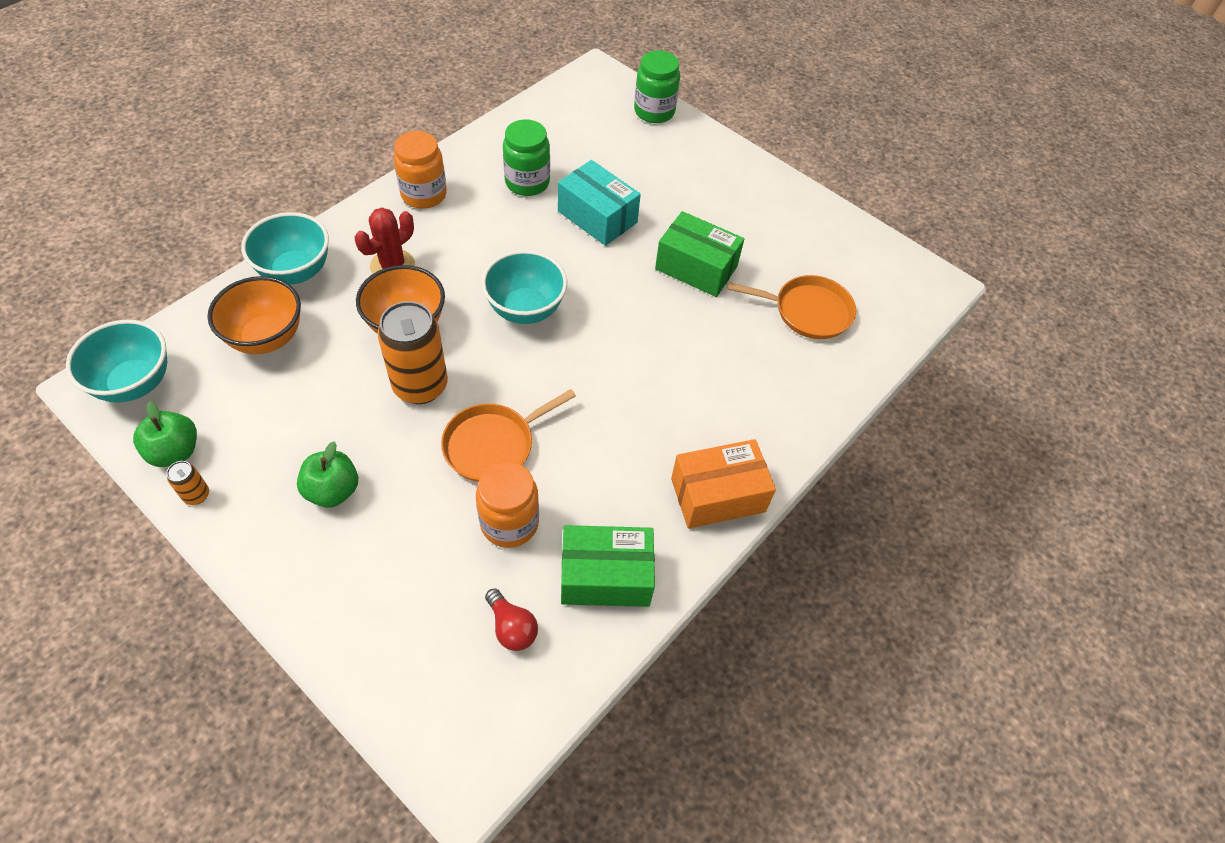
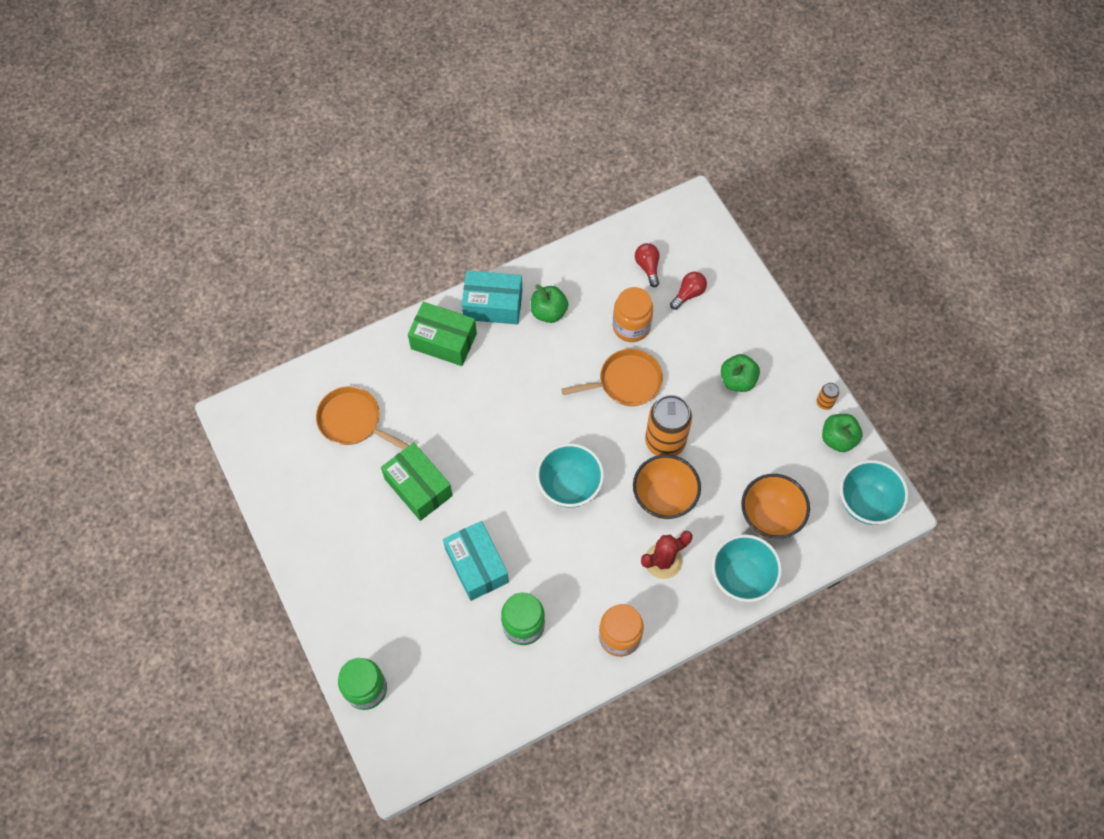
camera: 155 degrees left, 10 degrees up
green box [561,525,655,607] -> green box moved to [408,302,477,366]
orange box [671,439,776,529] -> turquoise box [462,270,522,325]
none -> green apple [531,285,568,323]
none -> red light bulb [670,271,707,310]

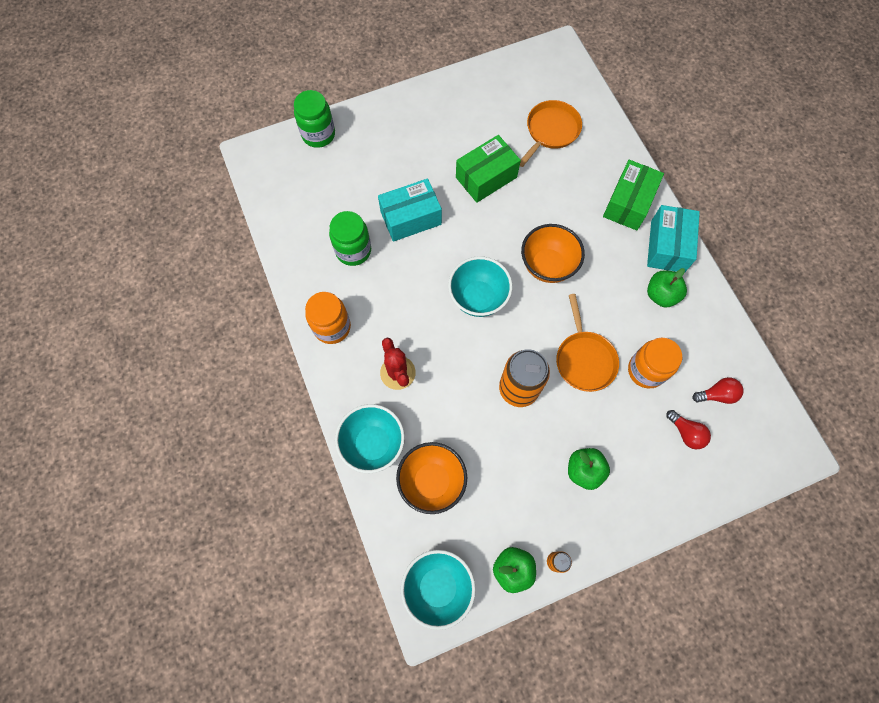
camera: 95 degrees right, 5 degrees up
orange bowl [633,455,701,519] -> orange bowl moved to [521,224,585,283]

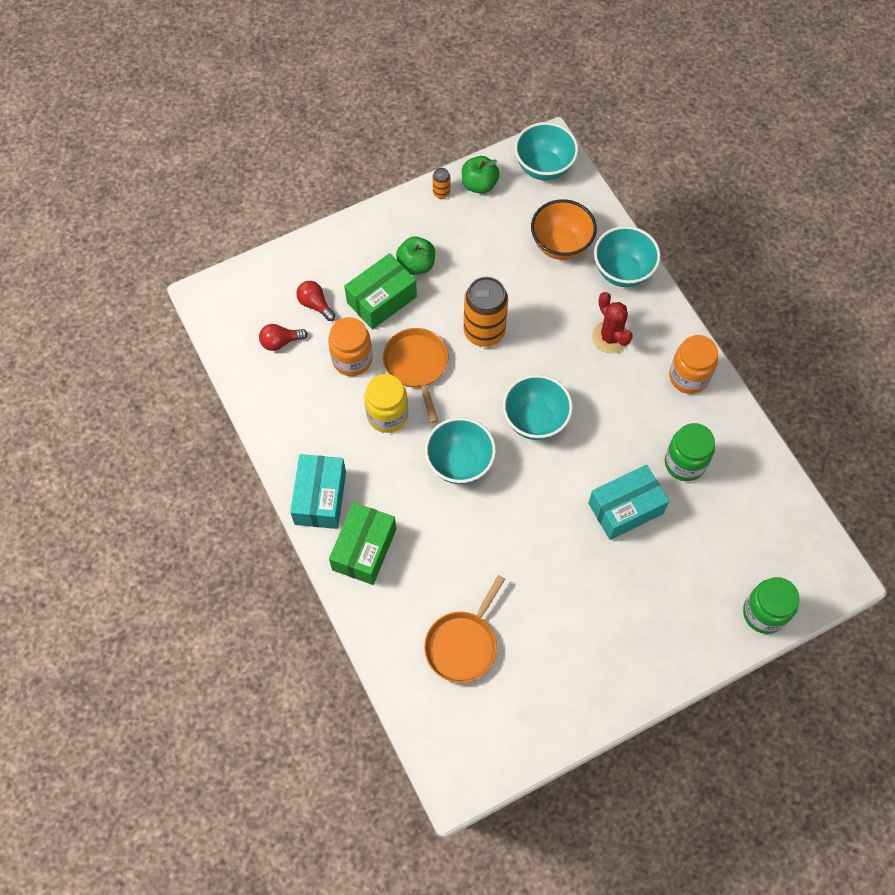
camera: 175 degrees right, 5 degrees down
green box [456,135,521,203] -> green box moved to [344,253,417,330]
orange bowl [521,224,585,283] -> turquoise bowl [425,417,496,484]
green apple [647,268,687,308] -> none
none -> yellow jar [364,374,408,433]

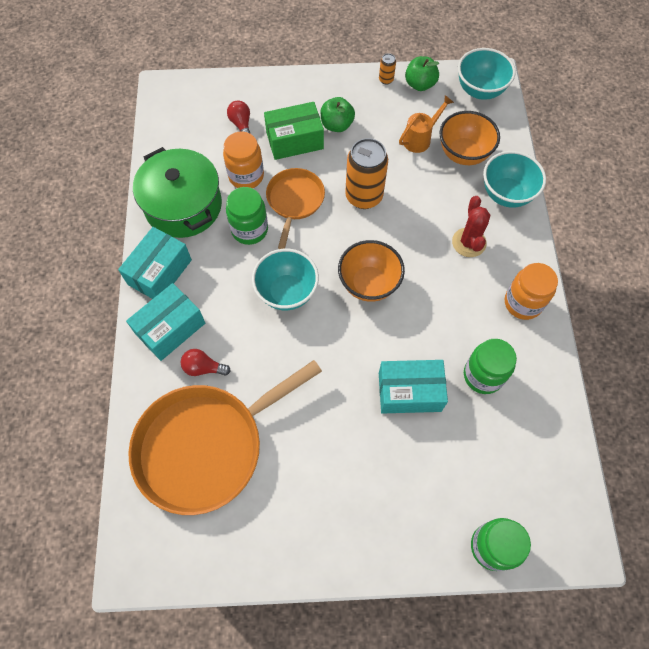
camera: 25 degrees right, 0 degrees up
red light bulb [259,324,308,351] -> red light bulb moved to [181,349,231,376]
green box [329,502,396,585] -> turquoise box [126,283,205,361]
yellow jar [364,374,408,433] -> green jar [226,187,268,245]
orange pan [424,575,505,683] -> orange pan [128,360,322,515], size x1.84
turquoise bowl [503,374,573,440] -> orange bowl [338,240,405,302]
none -> green pot [133,147,222,238]
none -> orange watering can [399,95,454,153]

